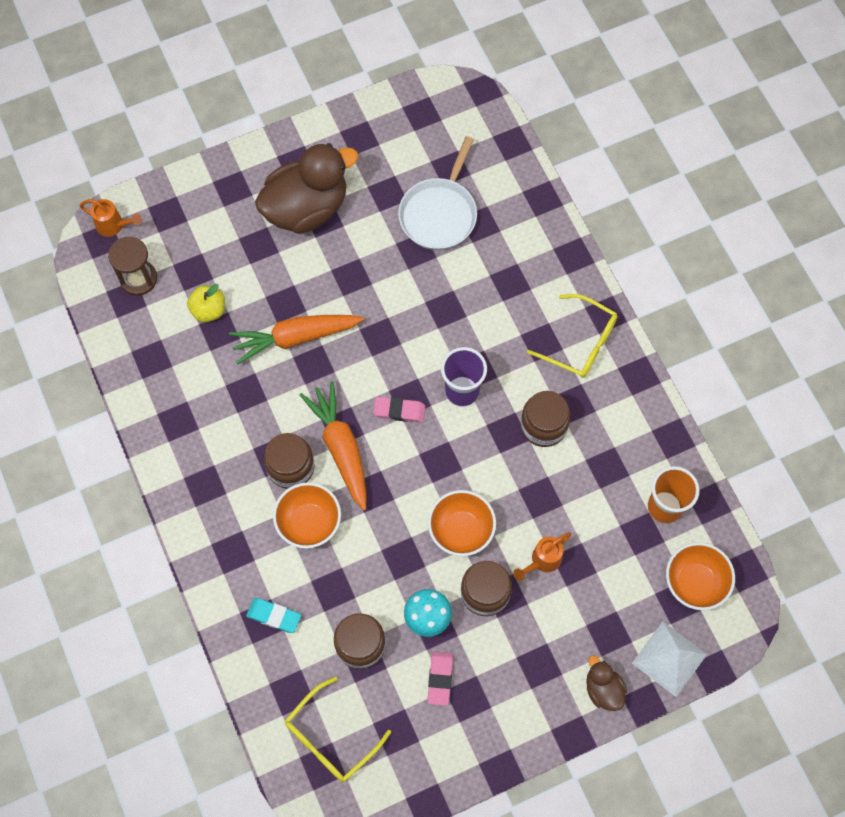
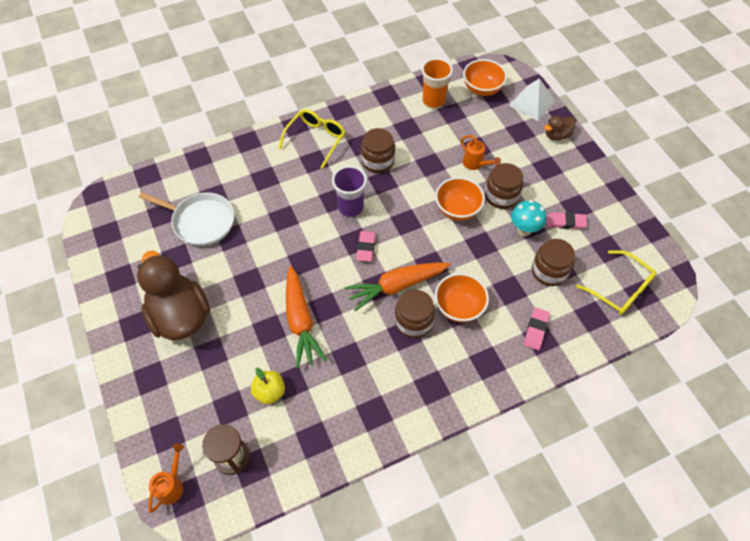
camera: 90 degrees left, 10 degrees down
turquoise eraser [246,598,301,633] -> pink eraser [524,308,550,350]

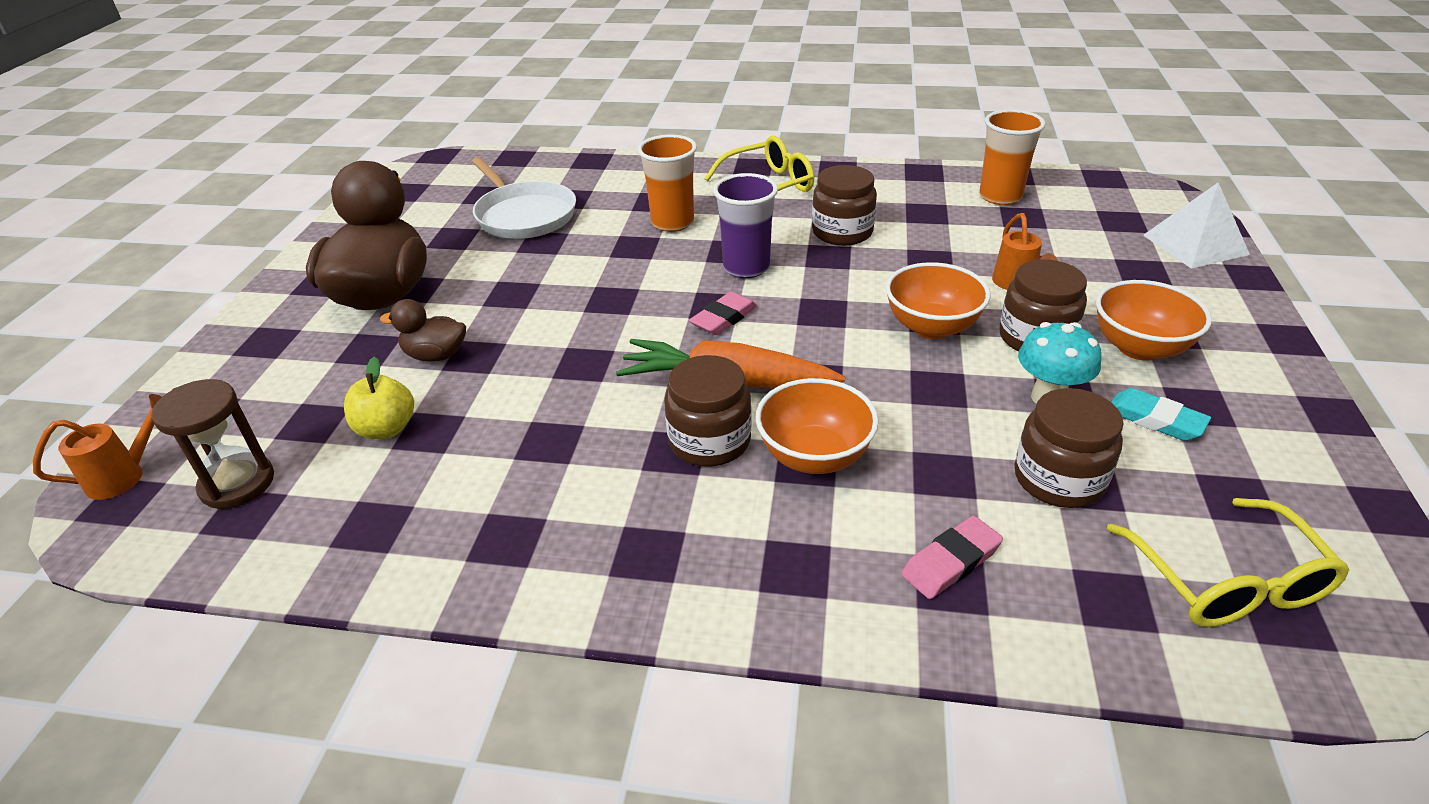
camera: 35 degrees right, 20 degrees down
orange carrot [286,266,327,368] -> none
orange bowl [463,59,507,96] -> orange bowl moved to [1096,280,1212,361]
brown duck [544,116,576,140] -> brown duck moved to [380,299,466,362]
pink eraser [547,212,587,229] -> turquoise eraser [1111,388,1211,441]
none -> orange cup [637,135,697,232]

